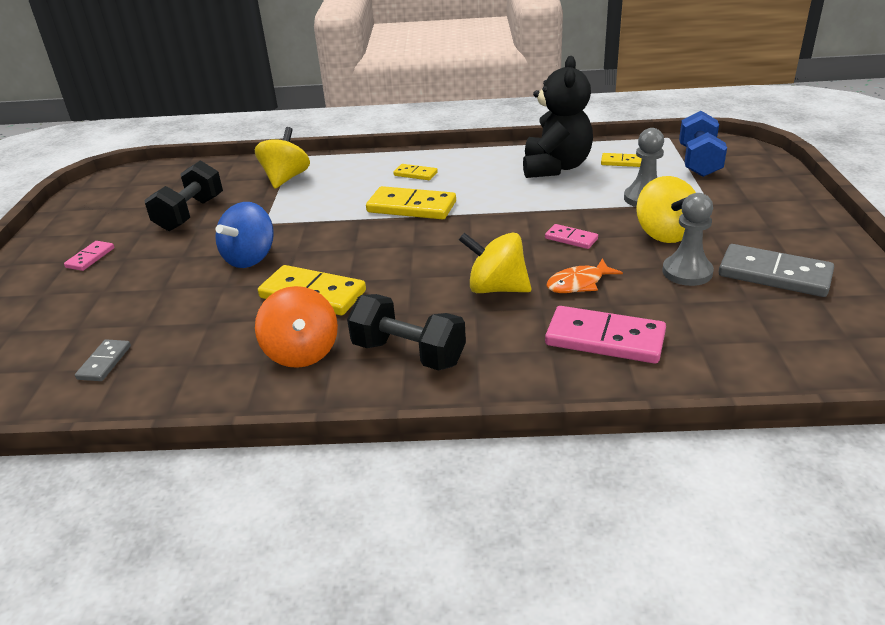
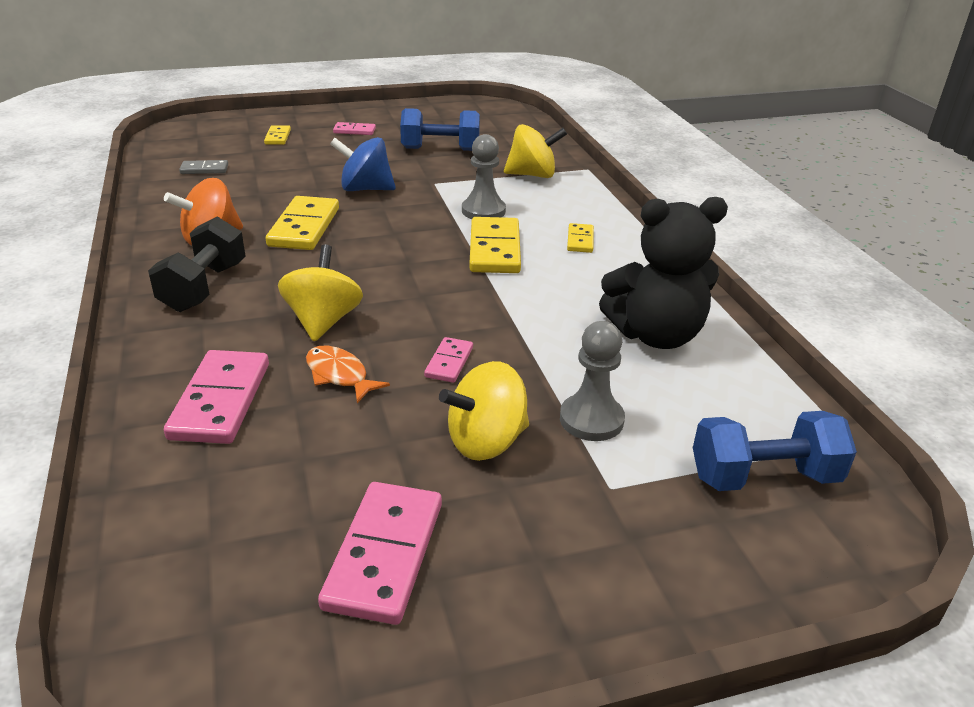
camera: 70 degrees right, 0 degrees up
black dumbbell [145,161,223,231] -> blue dumbbell [400,108,480,151]
yellow domino [601,153,642,167] -> yellow domino moved to [264,125,291,145]
grey pawn [662,193,714,286] -> grey pawn moved to [462,134,506,219]
grey domino [719,244,834,297] -> pink domino [318,482,442,625]

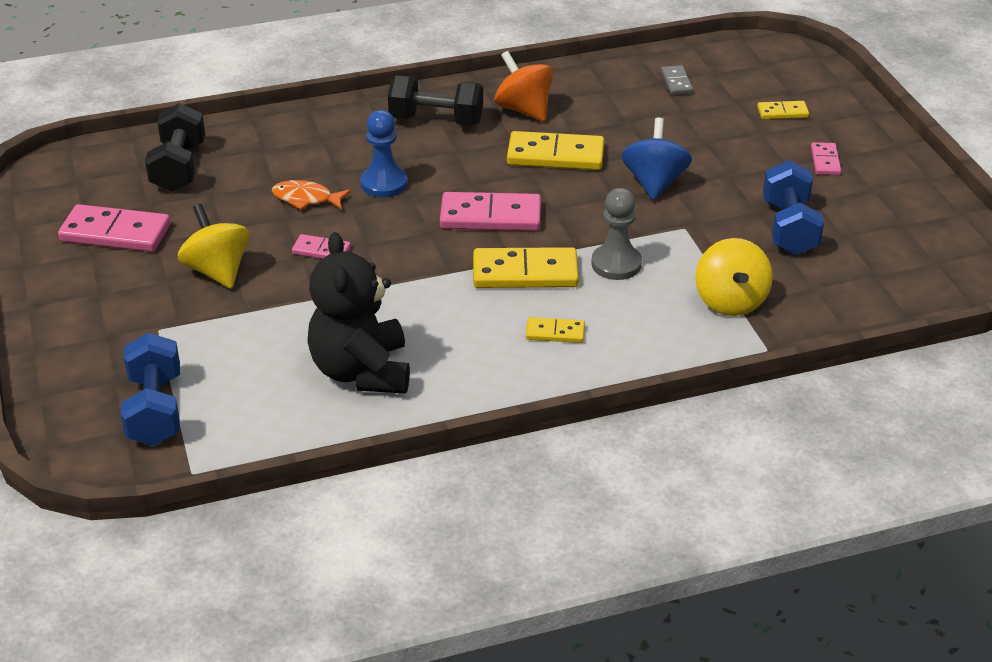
camera: 90 degrees right, 5 degrees up
pink domino [164,350,269,444] -> pink domino moved to [440,192,541,231]
yellow spinning top [278,245,363,341] -> blue pawn [360,110,408,197]
orange fish [306,346,390,403] -> orange fish turned 120 degrees counterclockwise [272,180,351,210]
grey pawn [560,321,625,441] -> none
none -> black dumbbell [145,103,205,192]

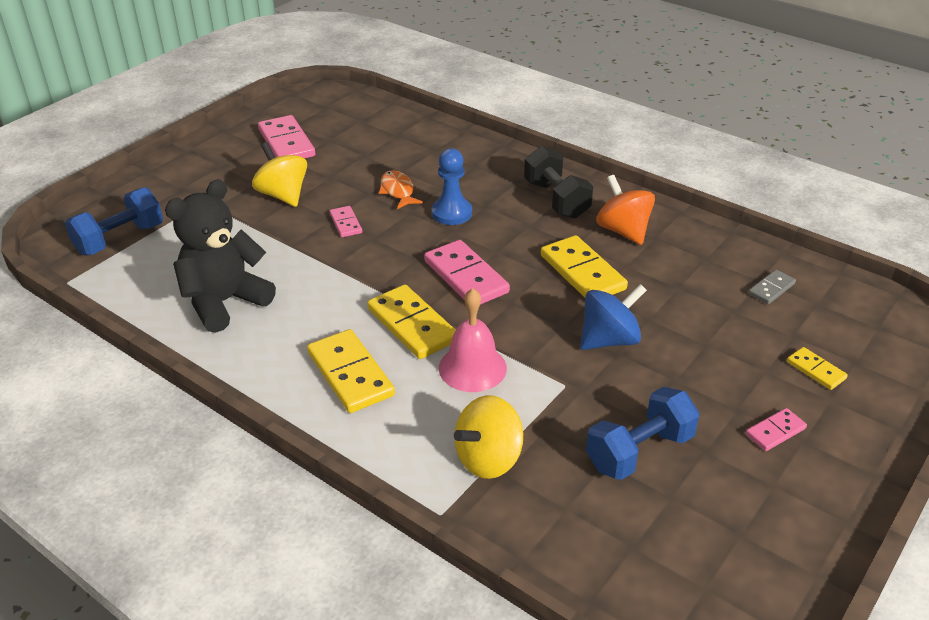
camera: 55 degrees right, 0 degrees up
black dumbbell [145,103,205,192] -> none
yellow spinning top [178,204,250,289] -> yellow spinning top turned 60 degrees counterclockwise [252,142,307,207]
orange spinning top [494,51,553,122] -> orange spinning top turned 45 degrees counterclockwise [596,175,655,245]
yellow domino [526,317,585,343] -> yellow domino [307,329,395,413], size x1.89
grey pawn [591,188,642,280] -> pink bell [439,288,507,392]

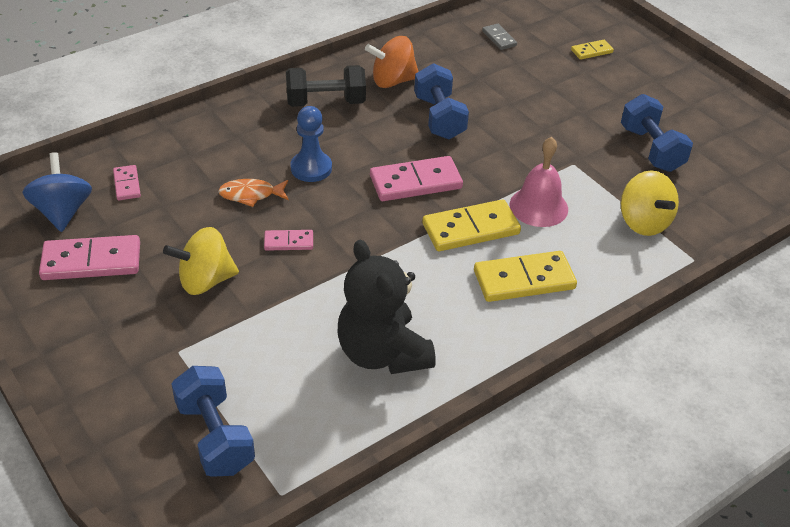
camera: 75 degrees left, 5 degrees up
yellow domino [541,235,628,298] -> blue dumbbell [414,63,469,140]
blue spinning top [580,284,647,350] -> blue spinning top moved to [22,152,92,232]
pink domino [746,408,807,451] -> pink domino moved to [113,165,141,200]

